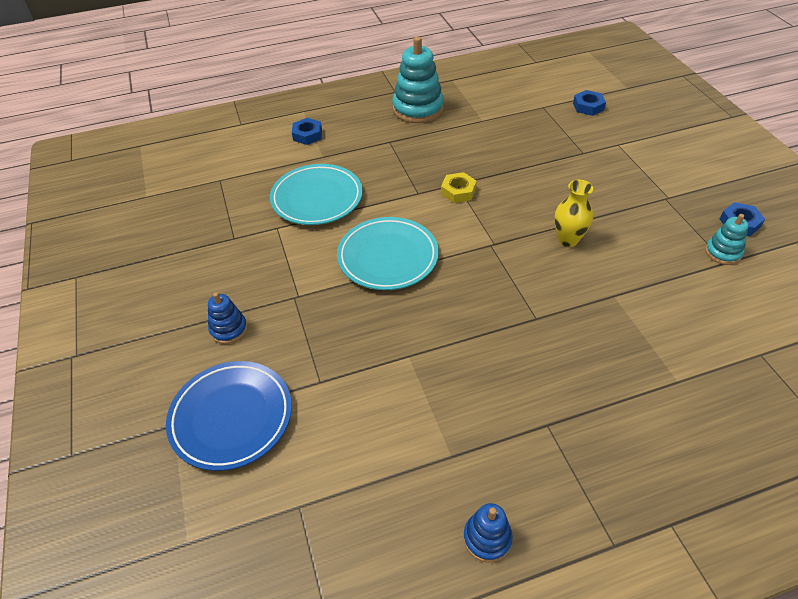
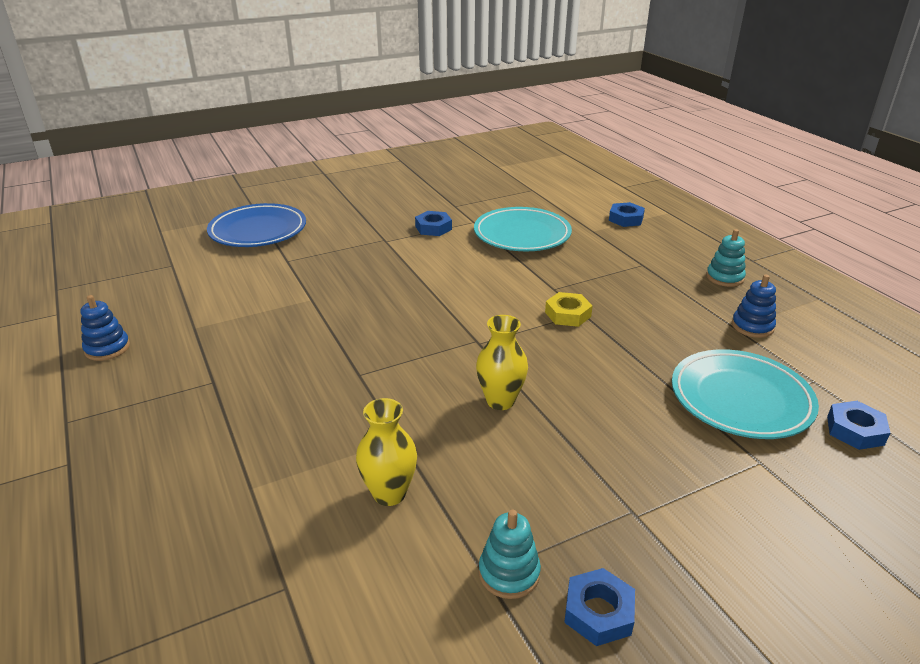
camera: 80 degrees right, 15 degrees down
blue stacking toy [208,292,247,344] -> blue stacking toy moved to [732,274,776,338]
turquoise plate [337,217,439,290] -> turquoise plate moved to [672,349,819,439]
turquoise stacking toy [392,37,444,123] -> turquoise stacking toy [706,229,746,287], size x0.53
none -> yellow vase [356,398,417,506]
none -> blue nut [415,211,452,236]

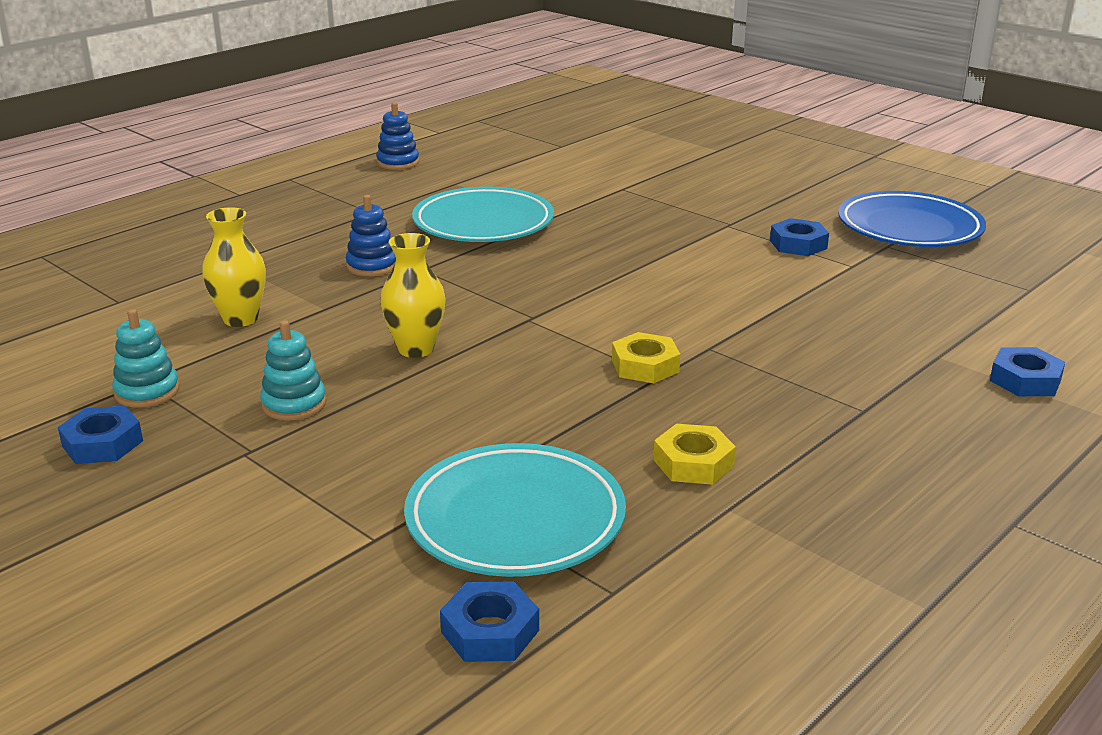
camera: 70 degrees right, 5 degrees down
blue plate [207,203,306,247] -> blue plate moved to [838,191,986,247]
turquoise plate [474,207,572,251] -> turquoise plate moved to [412,187,554,242]
turquoise stacking toy [706,229,746,287] -> turquoise stacking toy moved to [260,320,327,420]
blue stacking toy [732,274,776,338] -> blue stacking toy moved to [346,195,396,276]
none -> yellow nut [653,424,736,485]

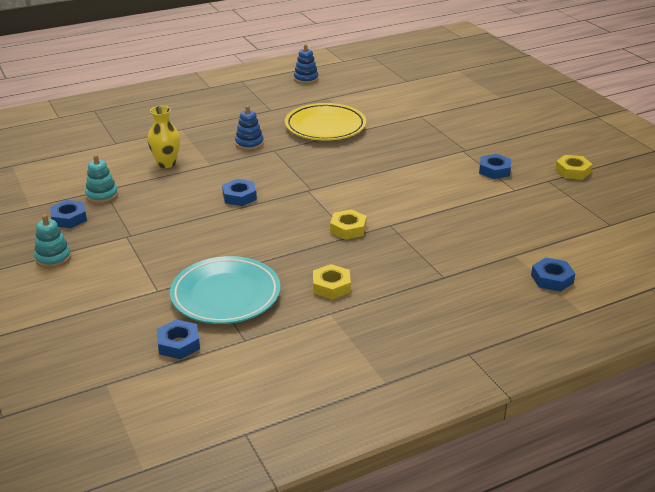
camera: 20 degrees right, 5 degrees up
turquoise stacking toy [260,320,327,420] -> turquoise stacking toy moved to [34,214,71,268]
yellow vase [380,233,446,358] -> blue nut [222,179,257,206]
turquoise plate [412,187,554,242] -> yellow plate [285,103,366,141]
blue plate [838,191,986,247] -> yellow nut [555,155,593,180]

